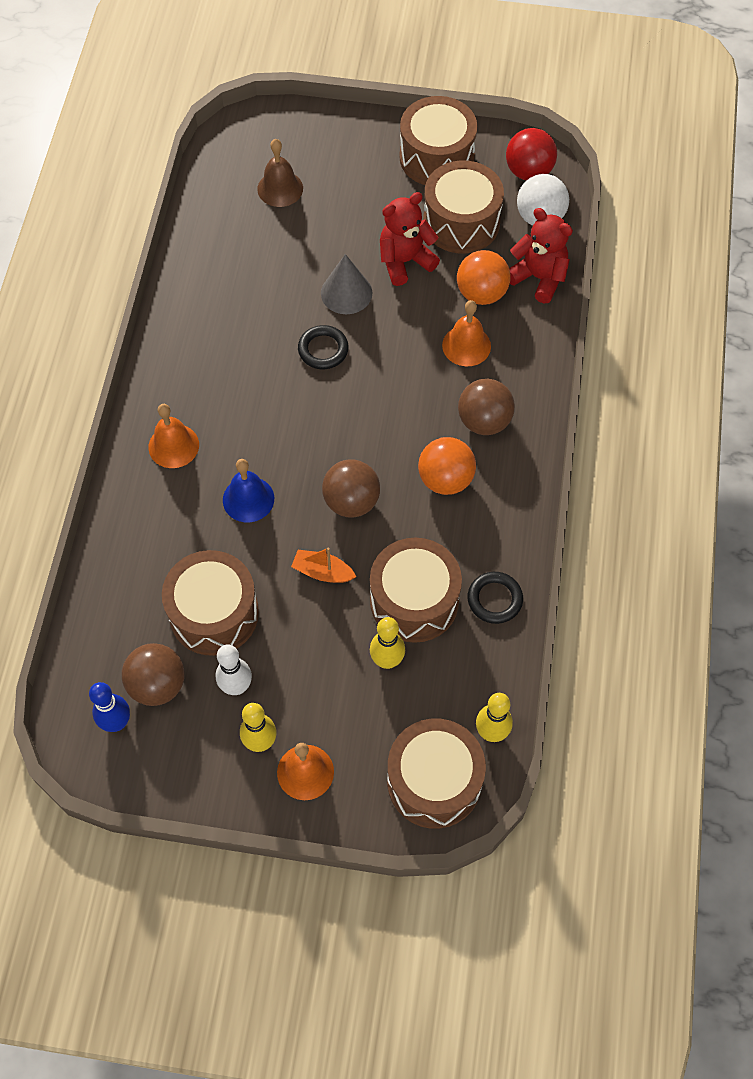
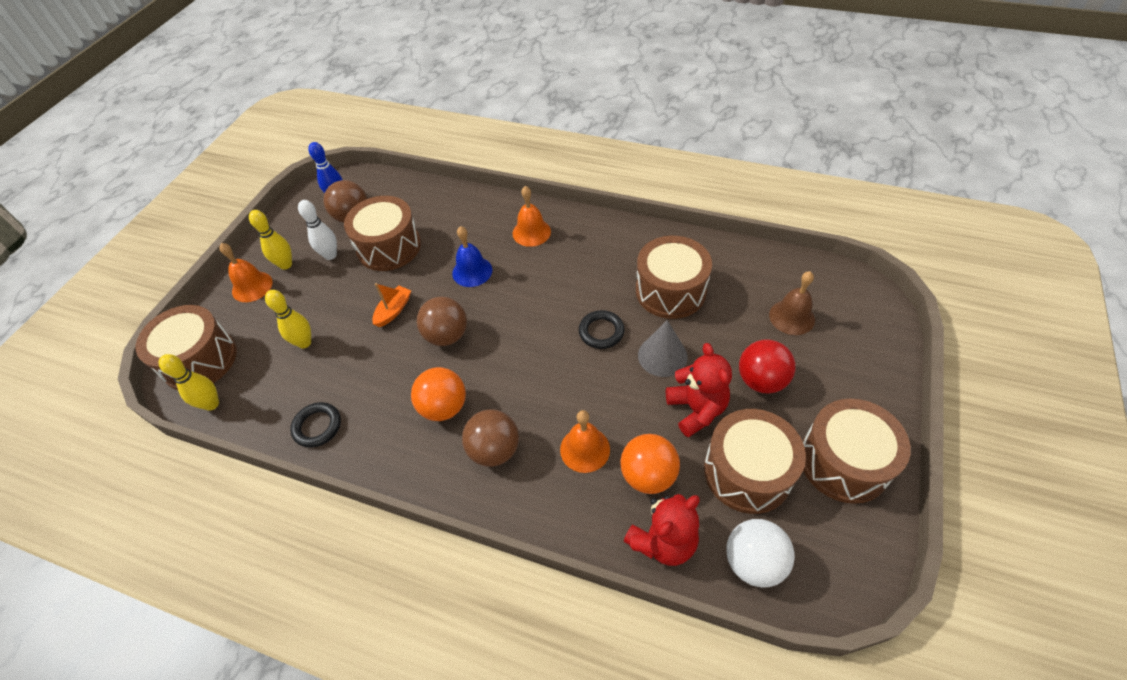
camera: 105 degrees right, 10 degrees down
brown drum [370,538,462,643] -> brown drum moved to [636,236,712,319]
red ball [506,128,557,181] -> red ball moved to [739,340,796,393]

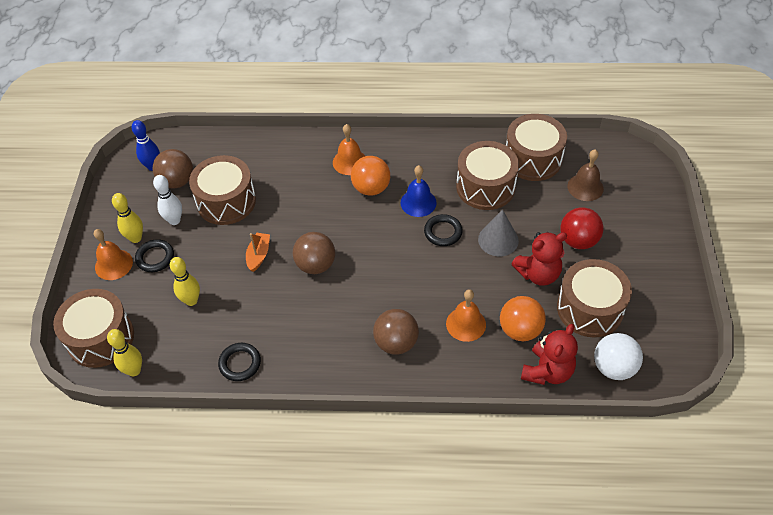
camera: 20 degrees left, 0 degrees up
orange ball [411,367,466,421] -> orange ball moved to [351,156,390,196]
blue bell [452,226,492,287] -> blue bell moved to [401,165,437,217]
red teddy bear [666,343,732,437] -> red teddy bear turned 105 degrees clockwise [511,232,567,286]
brown drum [802,399,911,504] -> brown drum moved to [506,114,567,181]
none -> black ring [135,239,174,272]

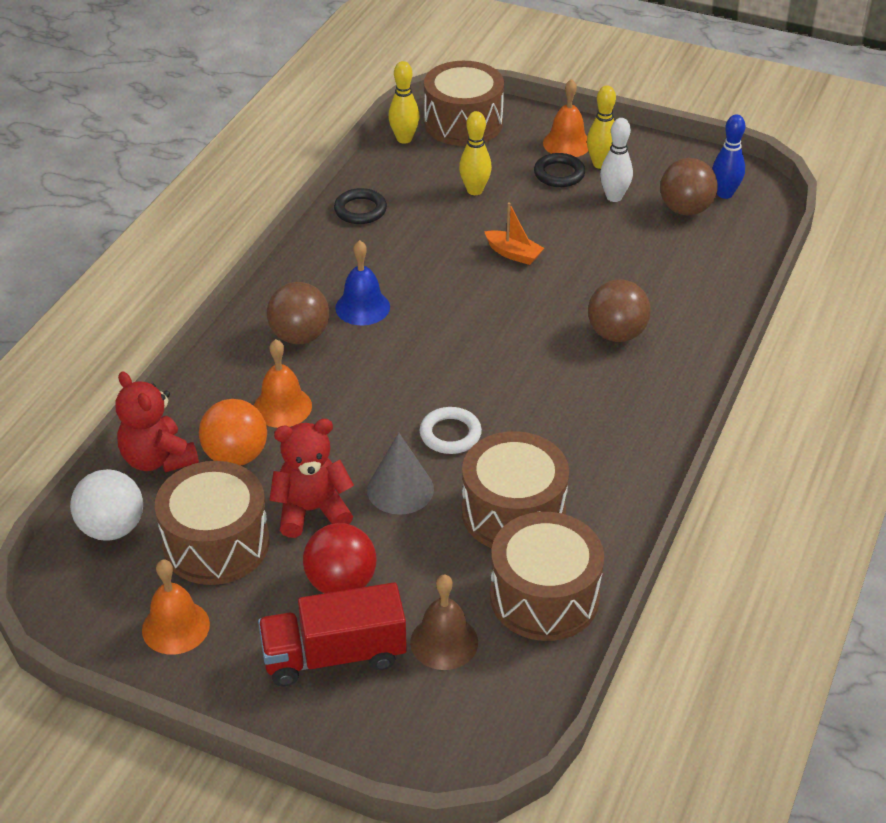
camera: 110 degrees right, 10 degrees down
brown drum [189,155,256,225] -> none
brown ball [293,232,335,274] -> brown ball moved to [588,280,651,342]
orange bell [333,124,365,175] -> orange bell moved to [142,559,210,655]
orange ball [351,156,390,196] -> none
blue bell [401,165,437,217] -> blue bell moved to [335,240,390,325]
black ring [424,214,463,246] -> white ring [420,407,482,454]
red teddy bear [511,232,567,286] -> red teddy bear turned 75 degrees clockwise [269,419,354,538]
none -> red truck [258,582,407,687]

